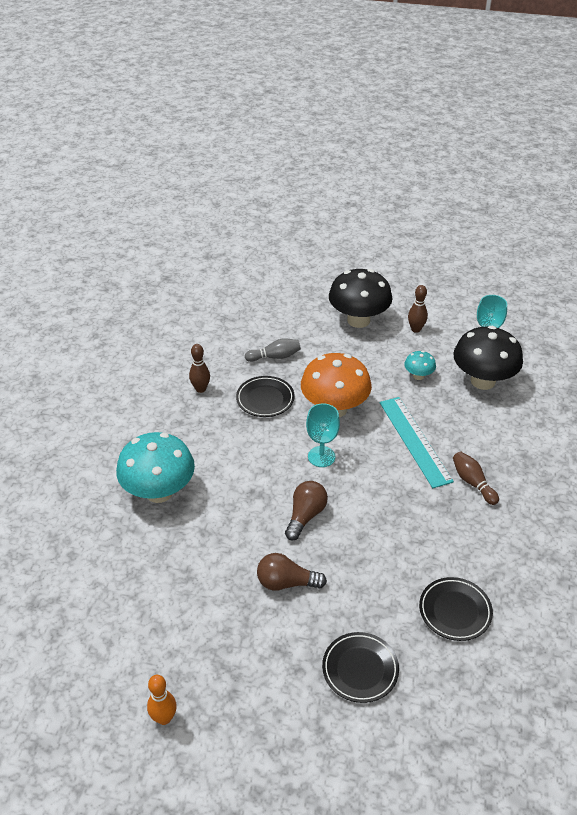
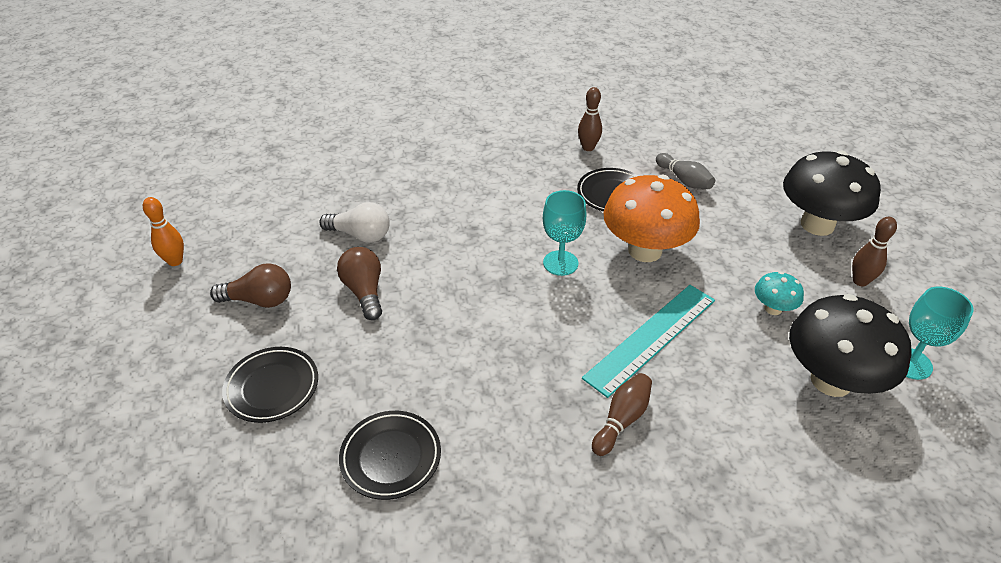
camera: 65 degrees right, 0 degrees up
turquoise mushroom [116,432,195,503] -> none
brown light bulb [285,481,328,540] -> brown light bulb moved to [210,263,291,308]
none -> white light bulb [319,202,390,243]

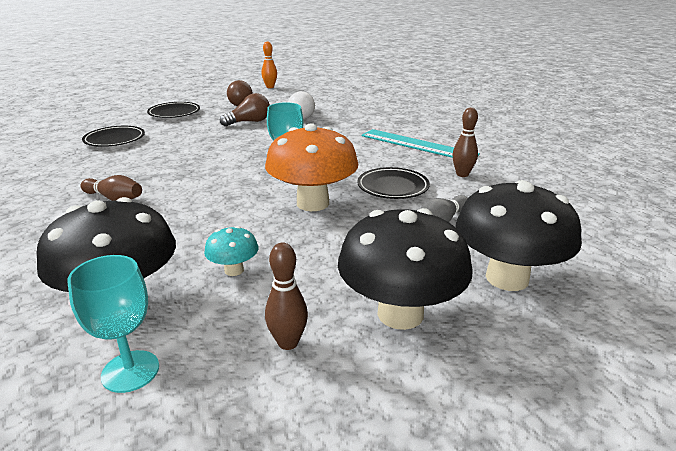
camera: 80 degrees right, 15 degrees down
turquoise ruler [582,285,715,398] -> turquoise ruler moved to [362,129,480,158]
none -> black mushroom [455,180,582,291]

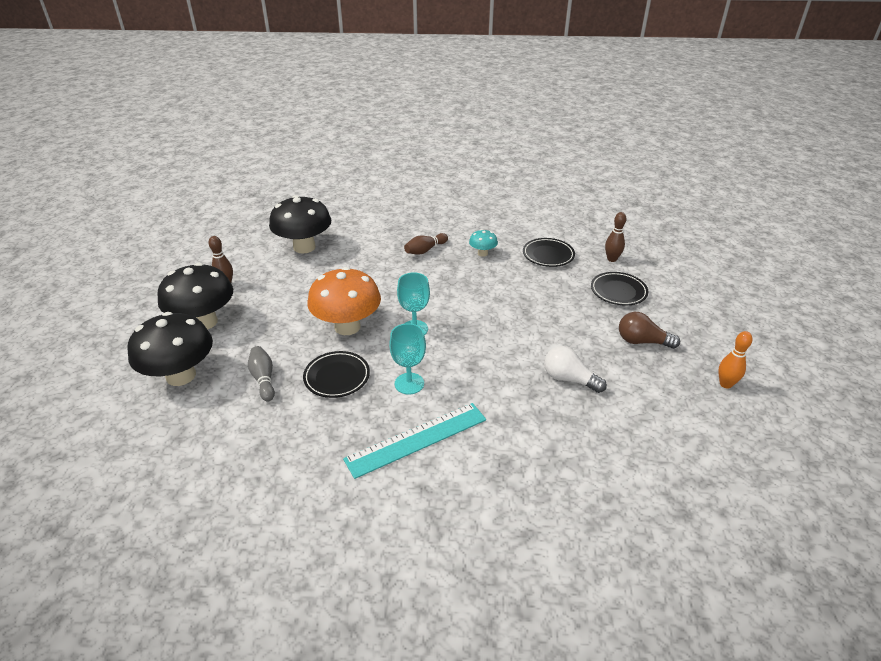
camera: 115 degrees right, 10 degrees up
turquoise goblet [67,255,159,393] -> turquoise goblet moved to [389,323,426,394]
turquoise mushroom [204,226,259,276] -> turquoise mushroom moved to [469,229,498,257]
brown light bulb [220,93,270,127] -> none
brown bowling pin [452,107,478,177] -> brown bowling pin moved to [605,212,626,262]

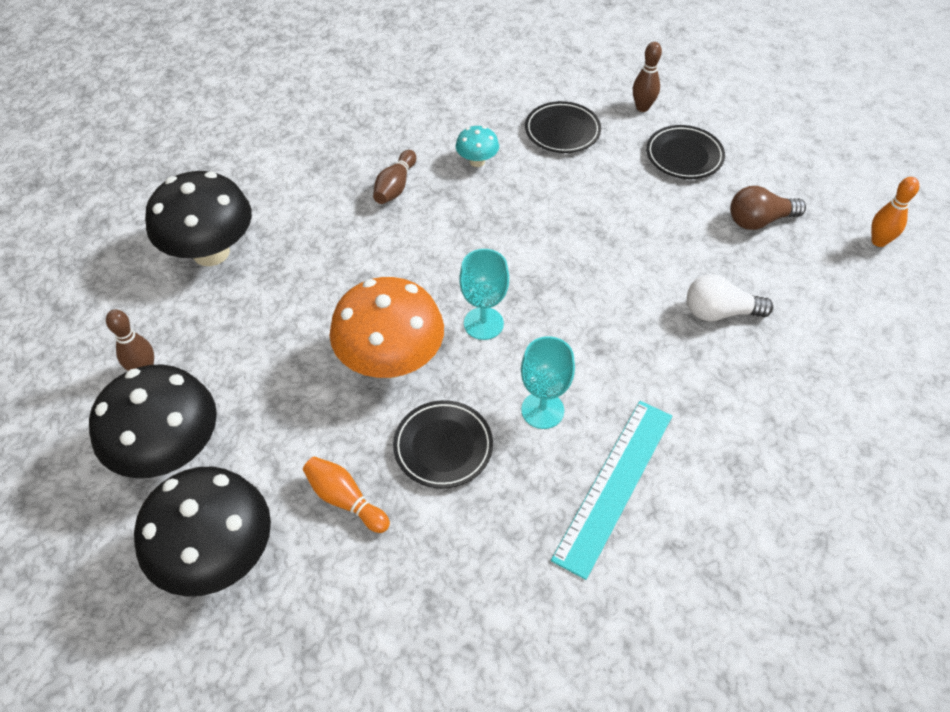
camera: 30 degrees left, 15 degrees up
grey bowling pin [248,346,275,401] -> orange bowling pin [303,457,390,533]

